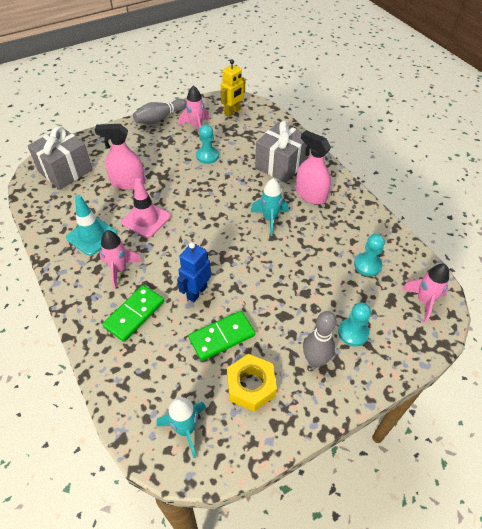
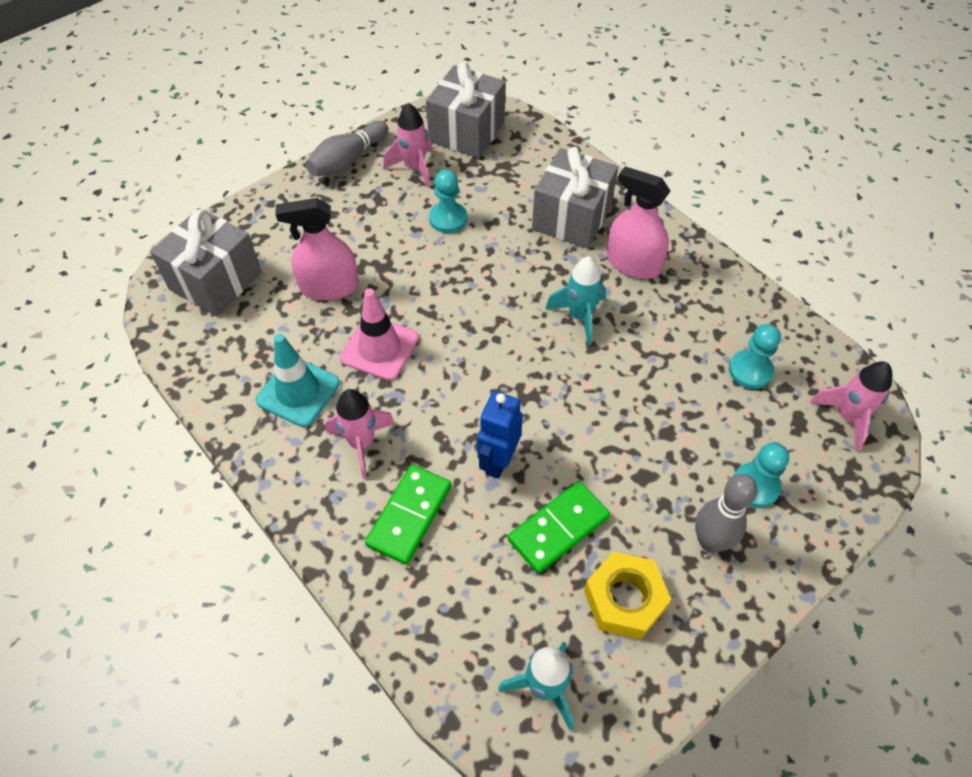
camera: 10 degrees left, 5 degrees up
yellow robot [221,59,245,117] -> grey gift [426,62,506,158]

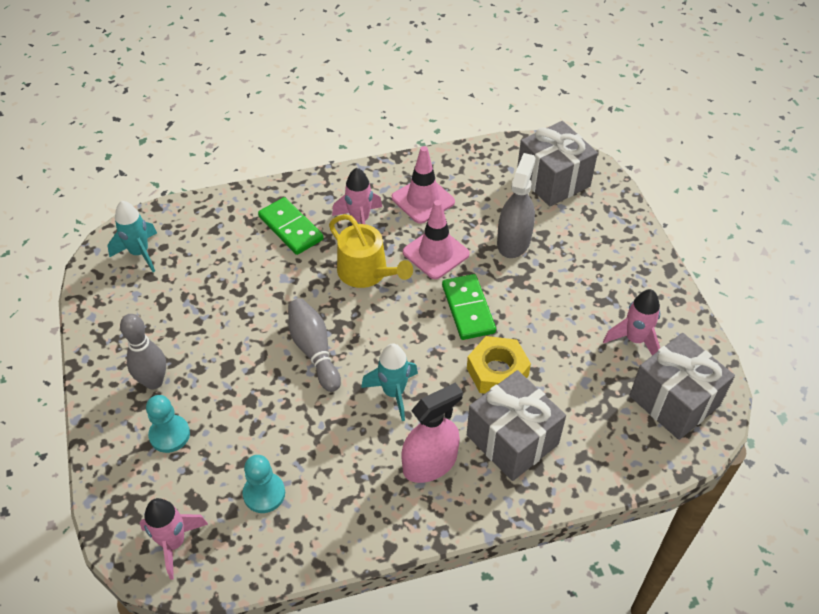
camera: 115 degrees right, 5 degrees down
turquoise traffic cone [256,334,340,427] -> pink traffic cone [392,146,455,224]
pink spray bottle [275,198,359,300] -> grey spray bottle [497,153,536,258]
grey bowling pin [306,121,388,177] -> grey bowling pin moved to [288,298,341,392]
turquoise pawn [429,169,467,233] -> none
blue robot [477,391,523,479] -> none
green domino [508,481,610,574] -> green domino moved to [442,274,496,340]
yellow nut [584,552,671,639] -> yellow nut moved to [467,336,531,394]
none -> yellow watering can [329,214,413,288]

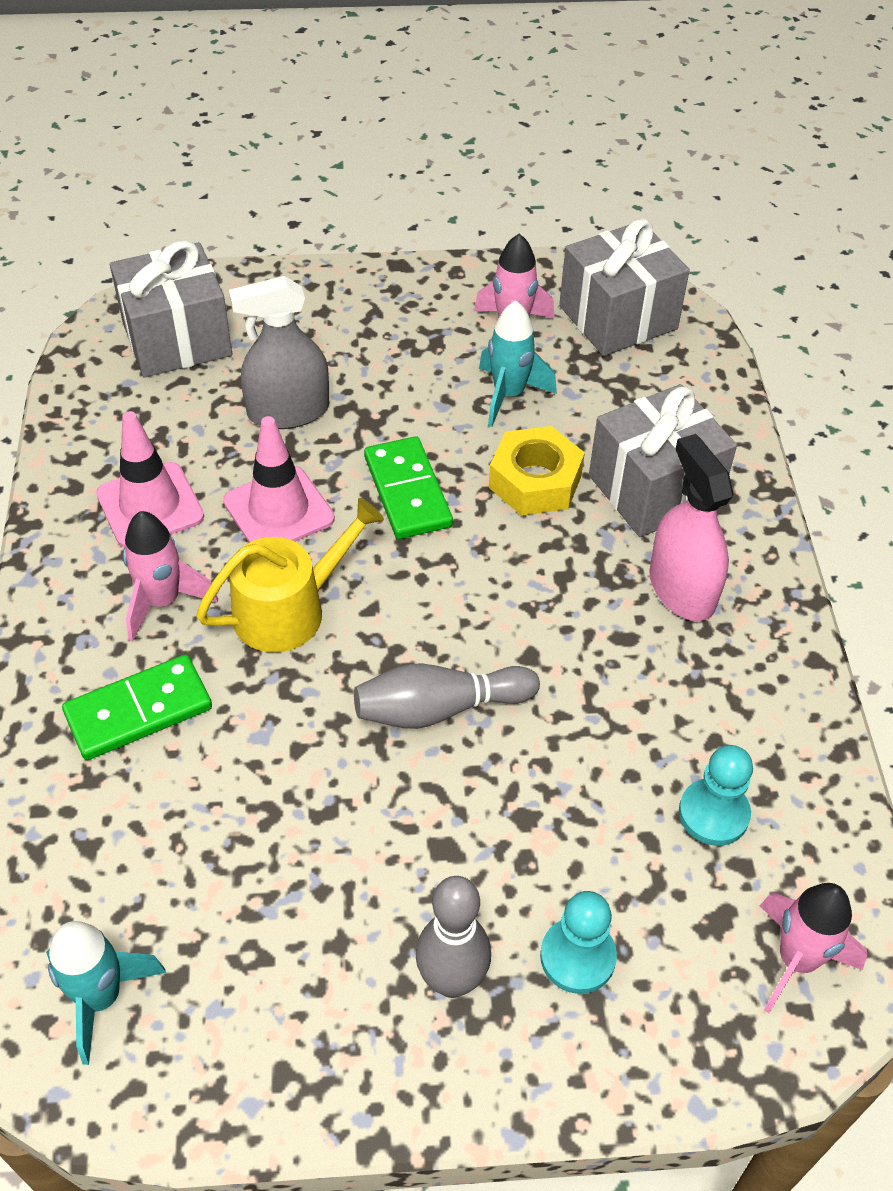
camera: 80 degrees left, 0 degrees up
turquoise rocket [361,343,418,421] -> turquoise rocket moved to [479,301,557,427]
green domino [442,274,496,340] -> green domino turned 75 degrees clockwise [364,436,453,539]
grey spray bottle [497,153,536,258] -> grey spray bottle turned 45 degrees counterclockwise [229,276,329,429]

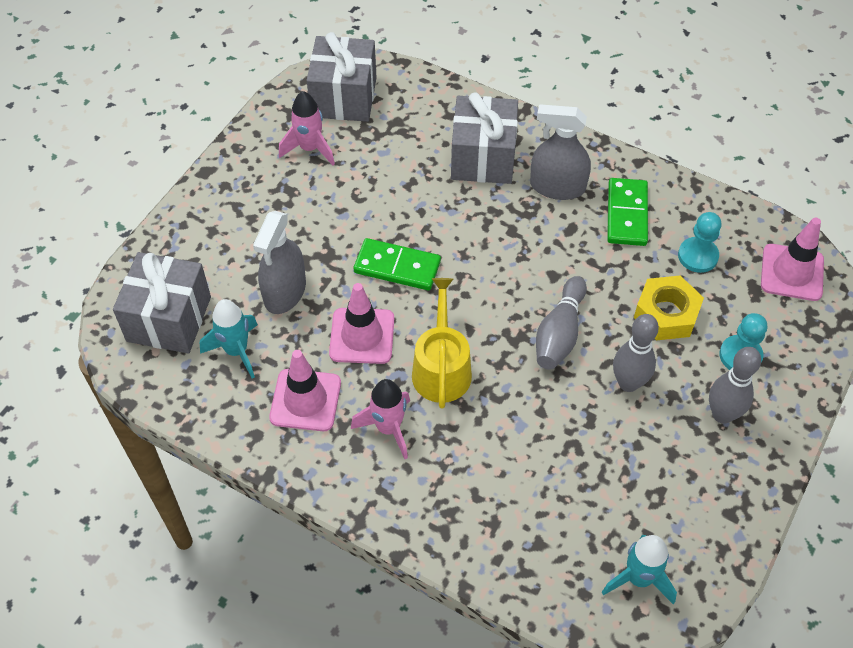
camera: 55 degrees left, 5 degrees up
green domino [62,654,212,760] -> green domino moved to [607,178,648,246]
turquoise rocket [479,301,557,427] -> turquoise rocket moved to [200,299,258,379]
yellow nut [489,426,585,516] -> yellow nut moved to [634,276,704,340]
pink spray bottle [649,434,733,621] -> grey spray bottle [530,104,591,200]
pink rocket [760,883,867,1013] -> pink traffic cone [761,217,824,301]
none -> grey bowling pin [613,314,659,392]

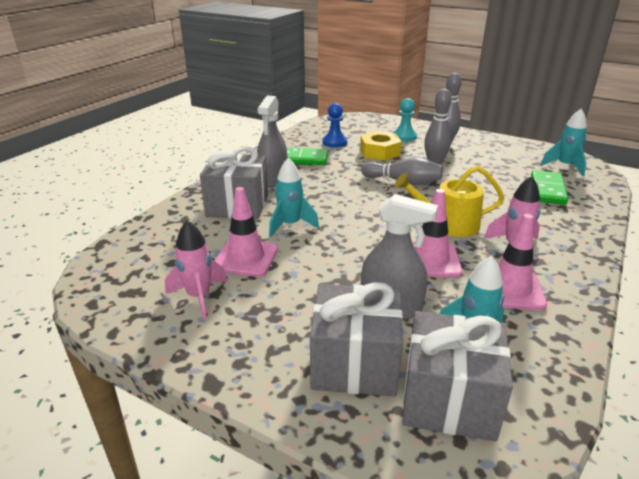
camera: 90 degrees left, 25 degrees down
grey gift [306,32,377,122] -> grey gift moved to [310,282,403,396]
green domino [354,238,441,290] -> green domino moved to [531,170,568,205]
turquoise pawn [678,212,721,273] -> blue pawn [323,103,347,148]
pink traffic cone [761,217,824,301] -> pink traffic cone moved to [214,187,278,277]
none -> turquoise rocket [269,158,319,237]

